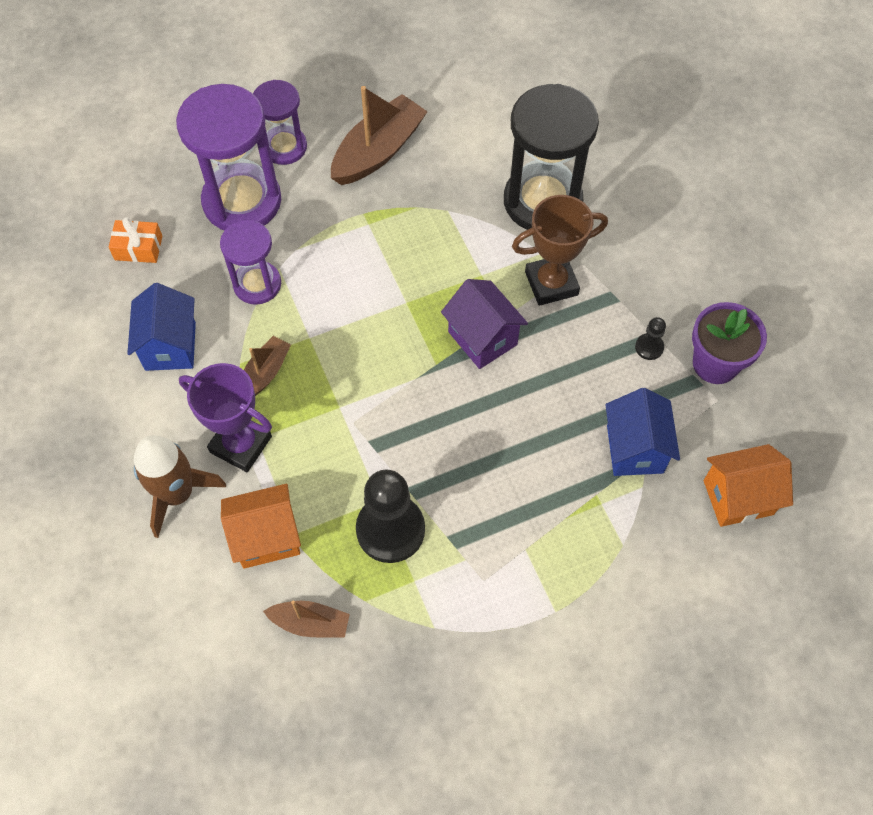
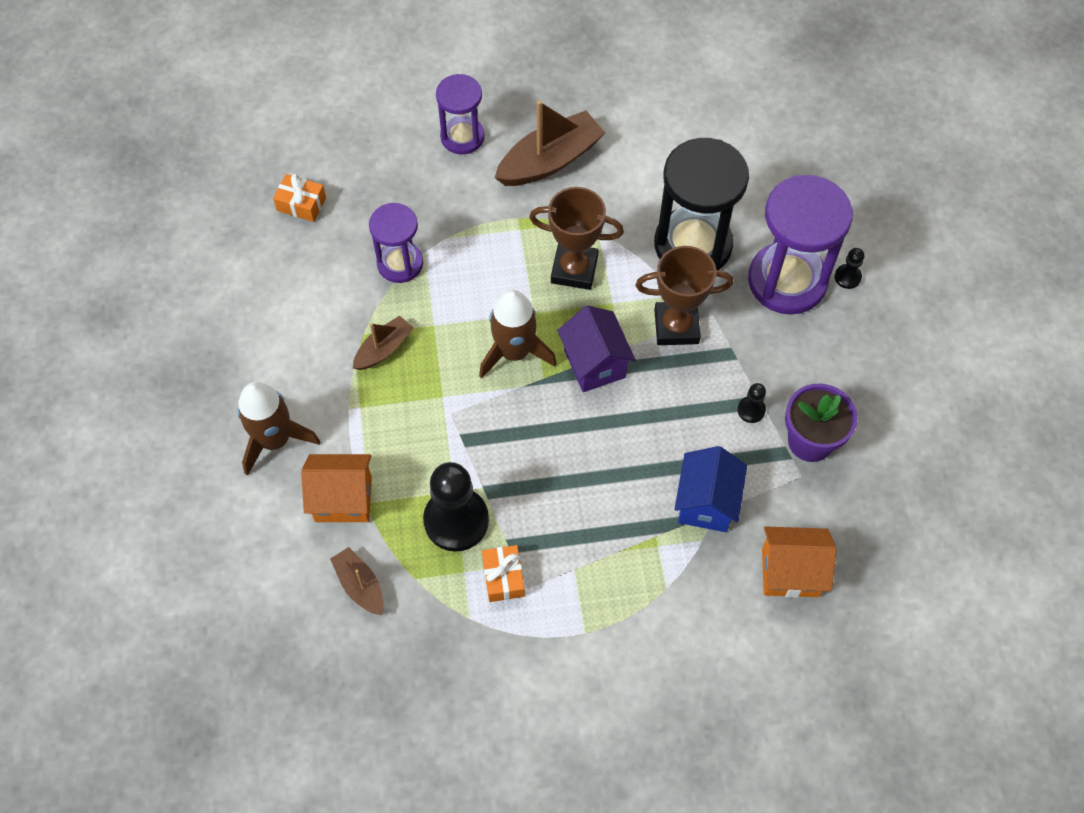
camera: 15 degrees right, 0 degrees up
blue house [127,283,196,371] -> none
purple hourglass [176,84,281,231] -> purple hourglass moved to [748,175,853,315]
purple trophy [179,363,272,472] -> none
brown boat [263,601,350,638] -> brown boat turned 150 degrees counterclockwise [330,547,384,615]
none -> brown rocket [479,290,557,379]
none -> orange gift [482,545,525,602]
none -> brown trophy [529,187,624,290]
none -> black pawn [835,248,864,289]

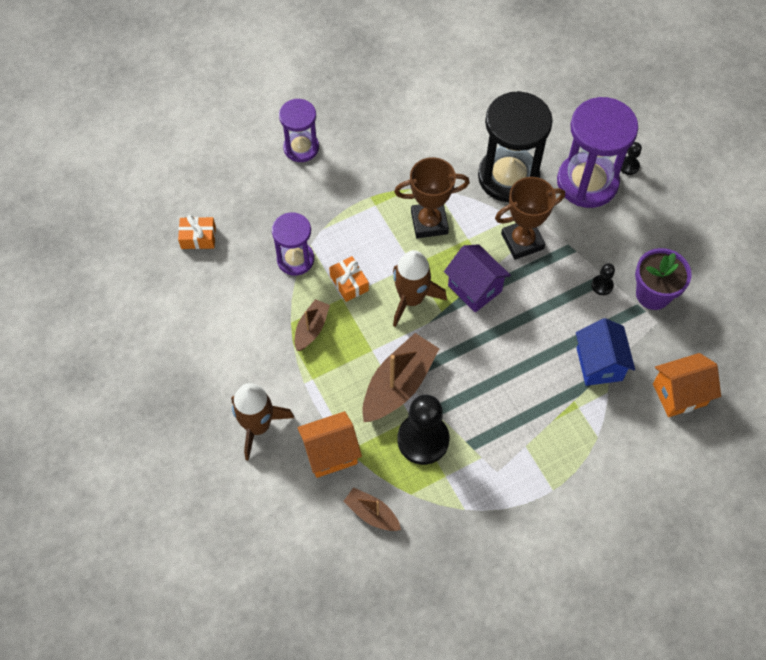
camera: 20 degrees left, 0 degrees up
orange gift [482,545,525,602] -> orange gift moved to [329,256,369,302]
brown boat [495,100,605,186] -> brown boat moved to [362,333,439,422]

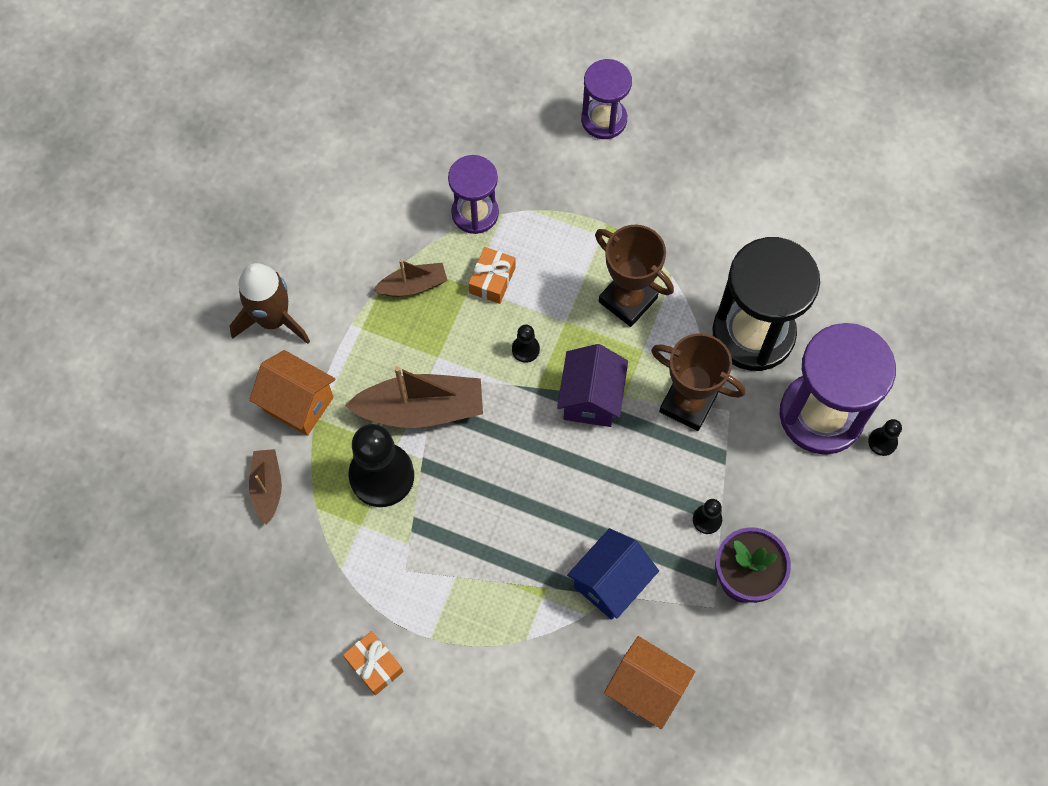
camera: 50 degrees right, 5 degrees up
orange gift [178,215,216,249] -> orange gift moved to [343,631,404,695]
brown rocket [393,250,447,327] -> black pawn [512,324,540,363]

